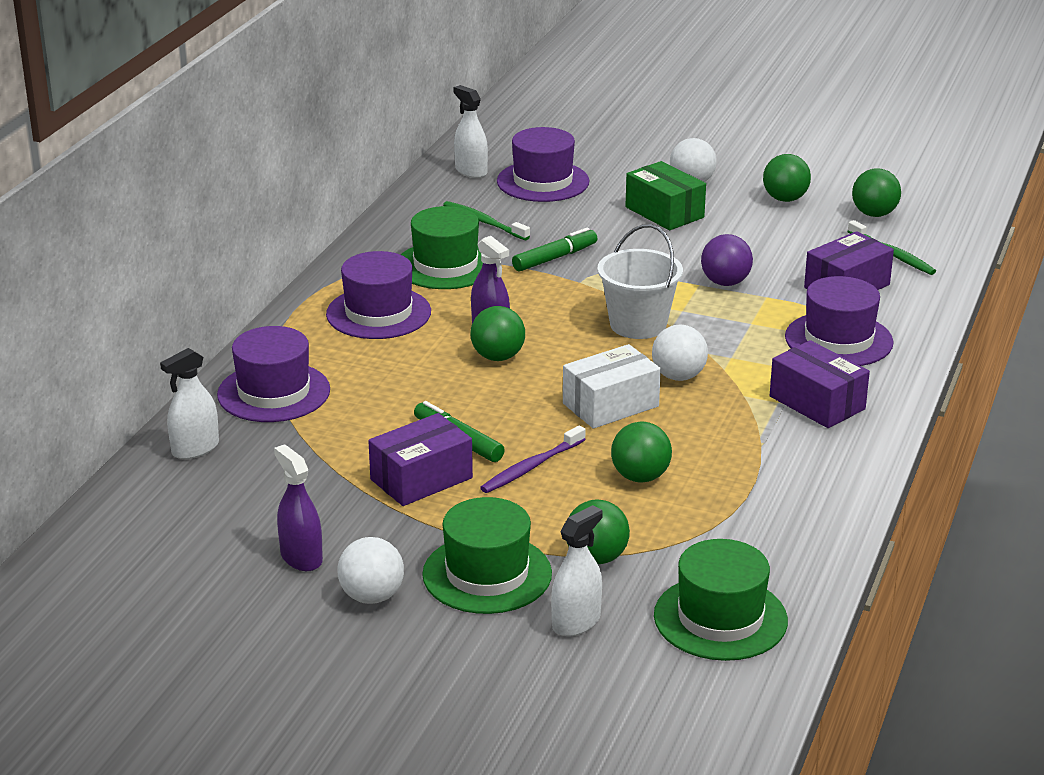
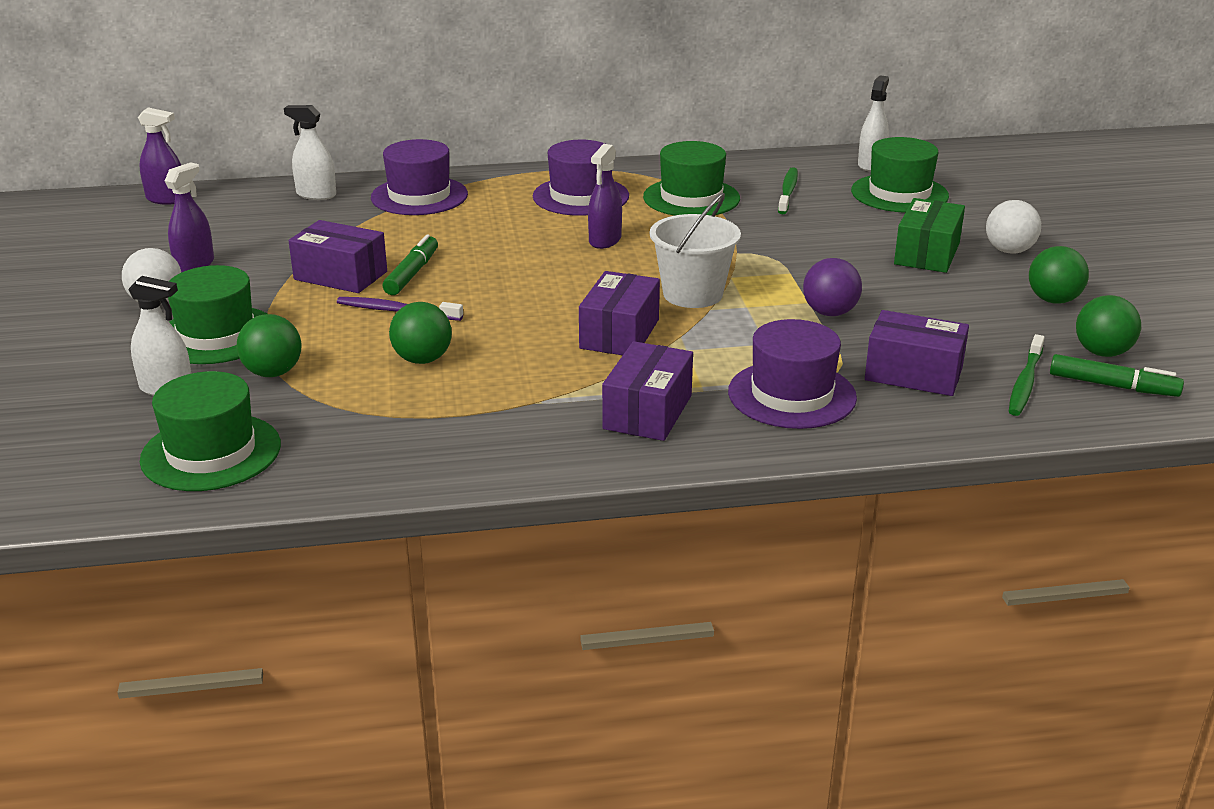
camera: 60 degrees right, 0 degrees up
green ball [470,306,525,361] -> none
purple hat [497,127,589,202] -> green hat [851,137,949,213]
green marker [512,227,597,271] -> green marker moved to [1050,354,1184,397]
white box [563,344,661,429] -> none
white ball [652,325,708,381] -> purple box [579,271,660,355]
none -> purple spray bottle [138,107,181,205]

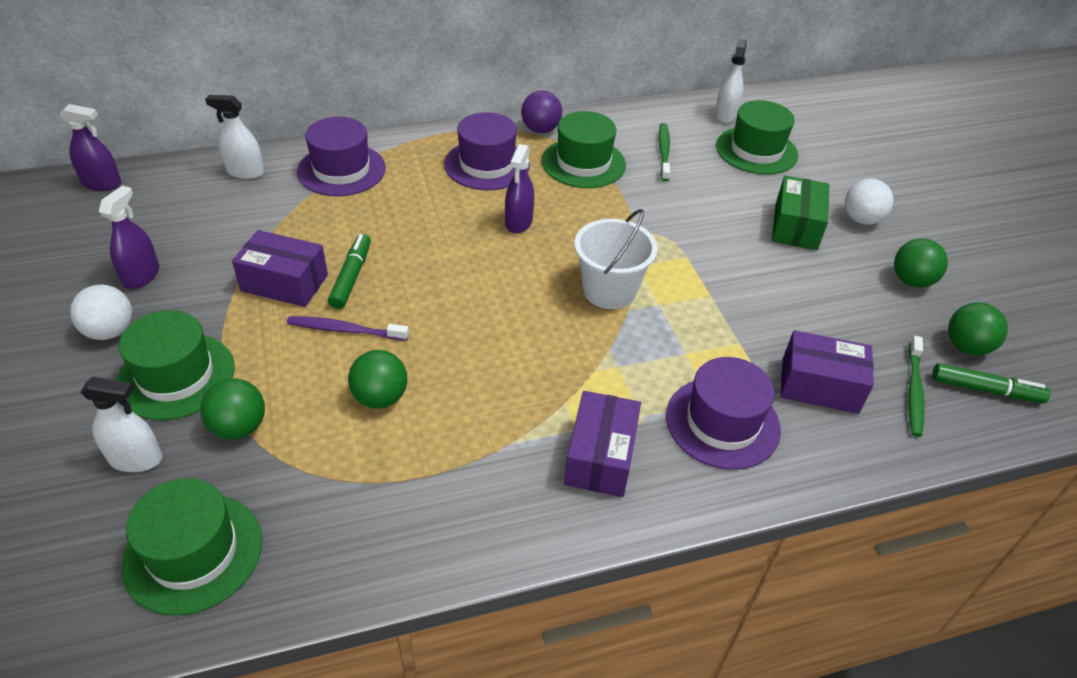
camera: 10 degrees left, 15 degrees up
purple box [579,271,660,355] -> none
purple ball [803,258,862,316] -> purple ball moved to [521,91,562,133]

